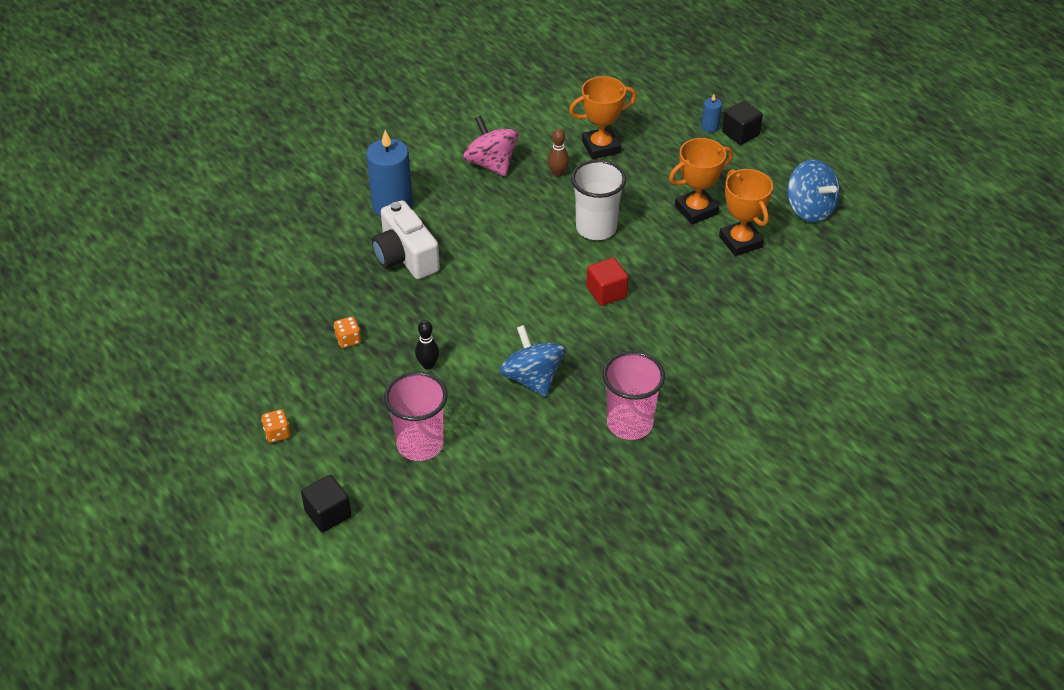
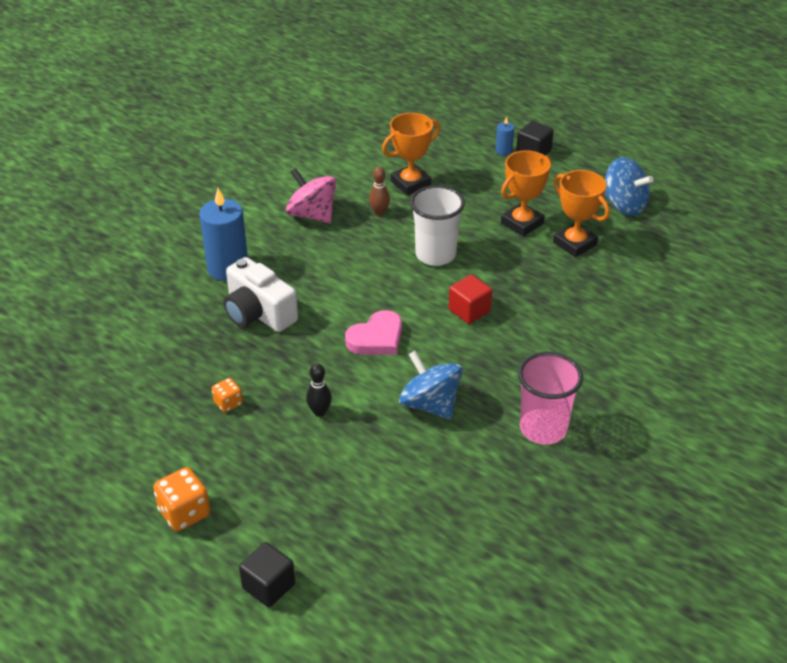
camera: 15 degrees left, 5 degrees down
orange dice [261,409,290,443] -> orange dice [153,467,210,531], size x1.65
pink cup [384,372,448,461] -> none
none -> pink heart [345,310,402,355]

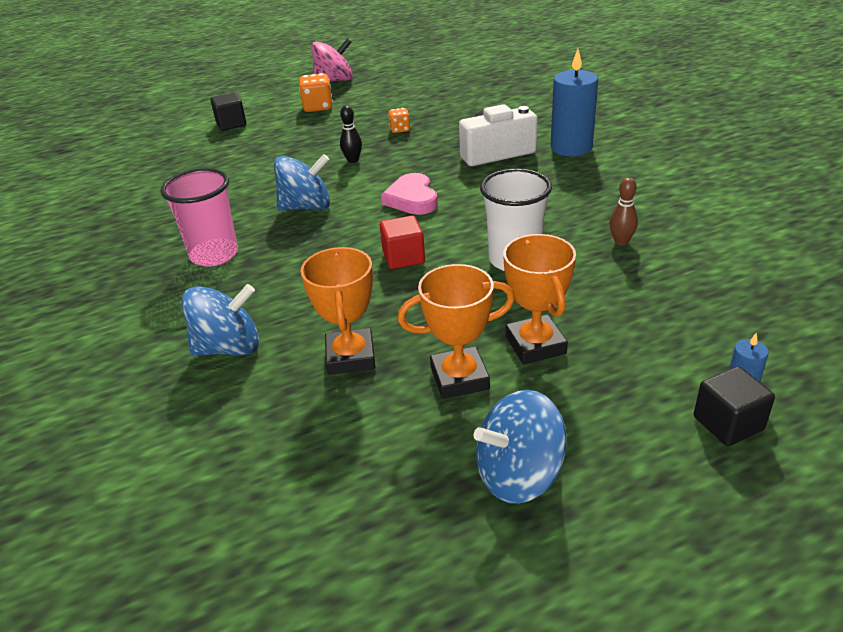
camera: 120 degrees right, 5 degrees down
pink spinning top [286,168,336,224] -> pink spinning top moved to [312,38,353,81]
orange trophy [382,113,440,195] -> orange trophy moved to [301,247,375,375]
none -> blue spinning top [182,284,259,355]

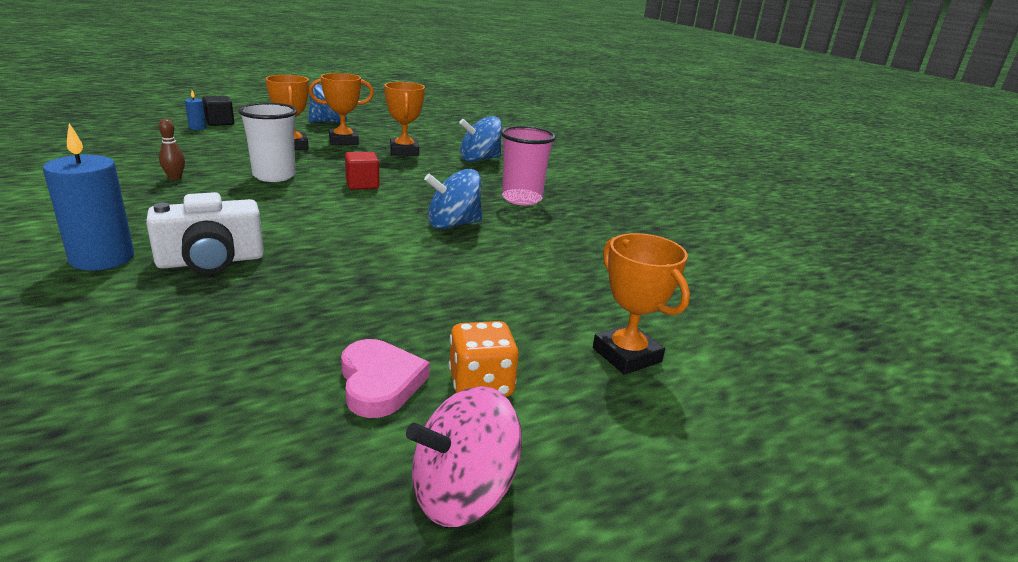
camera: 170 degrees right, 10 degrees down
black cube [210,93,246,131] -> orange trophy [593,233,690,375]
black bowling pin [340,106,362,163] -> none
pink heart [381,173,438,215] -> pink heart moved to [341,339,430,418]
orange dice [388,108,410,133] -> none

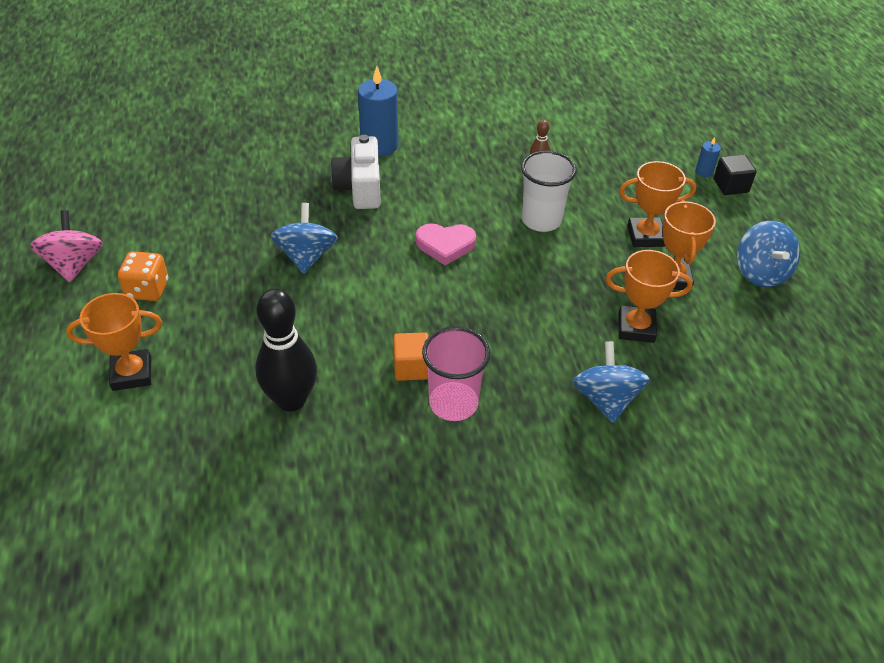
camera: 110 degrees right, 20 degrees up
pink heart [341,339,430,418] -> pink heart moved to [416,223,476,265]
red cube [345,152,379,189] -> none
blue spinning top [424,169,482,229] -> blue spinning top moved to [271,203,338,274]
none -> black bowling pin [255,288,317,412]
none -> orange cube [393,332,429,381]

